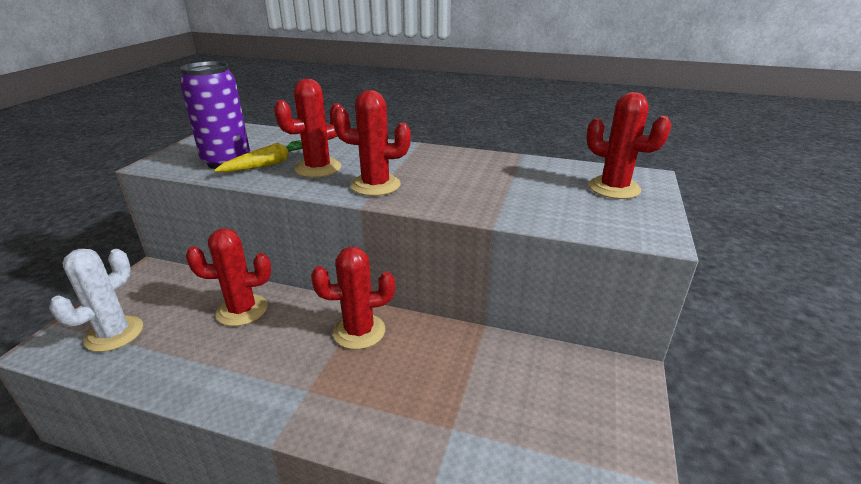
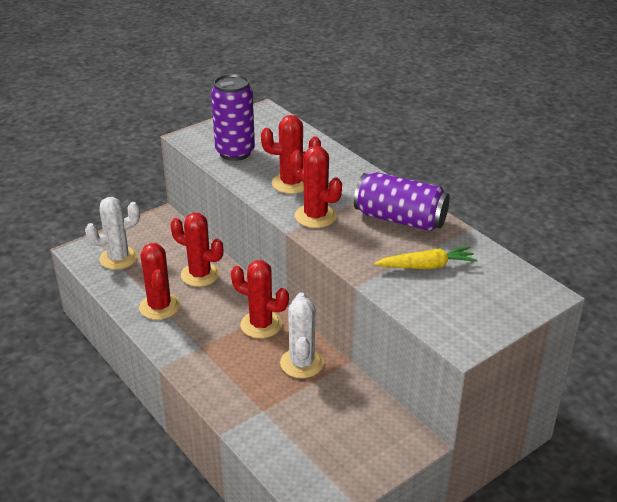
camera: 35 degrees right, 5 degrees up
yellow carrot [214,140,303,172] -> yellow carrot moved to [374,246,477,269]
red cactus [586,92,672,199] -> red cactus moved to [139,243,180,320]
none -> white cactus [280,293,324,378]
none -> purple can [354,172,450,231]

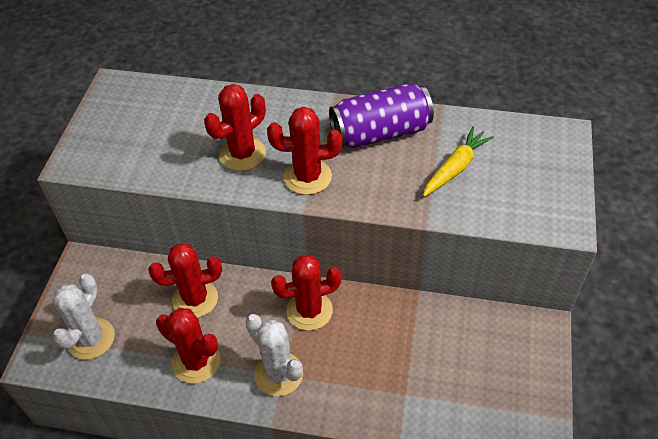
camera: 40 degrees left, 15 degrees up
purple can [211,74,255,161] -> none
white cactus [280,293,324,378] -> white cactus moved to [245,314,303,396]

